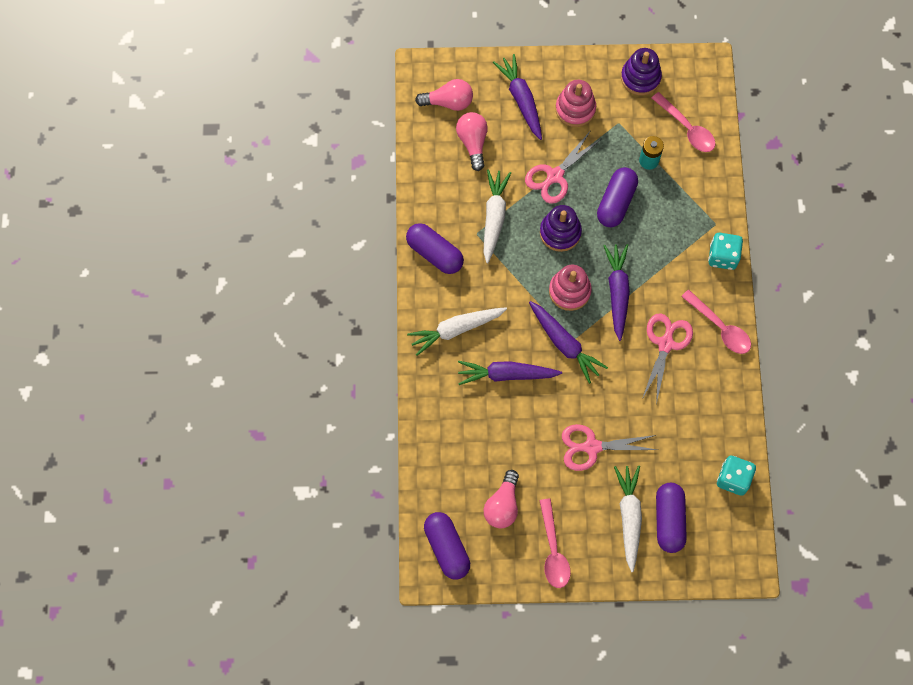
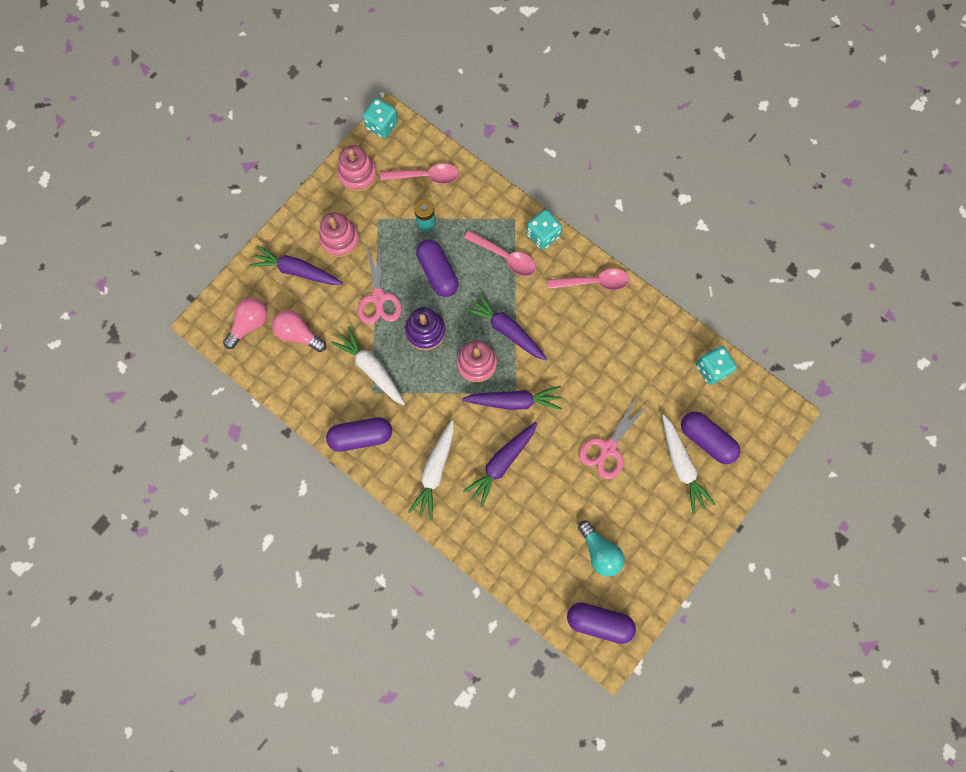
camera: 50 degrees left, 5 degrees up
pink light bulb [484,470,519,528] -> turquoise light bulb [578,521,624,577]
pink spoon [539,499,571,588] -> pink spoon moved to [464,230,536,276]
white carrot [614,466,642,572] -> white carrot turned 150 degrees counterclockwise [662,415,715,513]
purple stacking toy [621,48,662,95] -> pink stacking toy [338,145,377,192]
pink scissors [642,313,693,404] -> none
none -> turquoise dice [363,98,398,139]

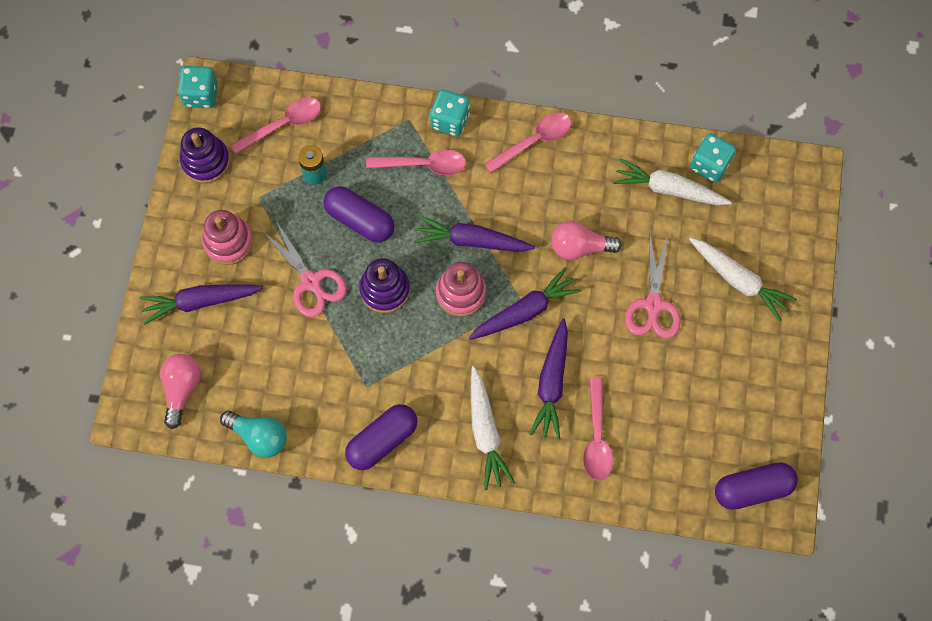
camera: 30 degrees left, 5 degrees down
pink light bulb [272,310,326,352] -> pink light bulb moved to [551,221,622,260]
white carrot [331,327,405,405] -> white carrot moved to [613,158,732,206]
pink stacking toy [338,145,377,192] -> purple stacking toy [180,127,230,183]
turquoise light bulb [578,521,624,577] -> turquoise light bulb moved to [220,410,287,458]
purple capsule [681,411,740,464] -> none
none -> pink spoon [583,377,613,481]

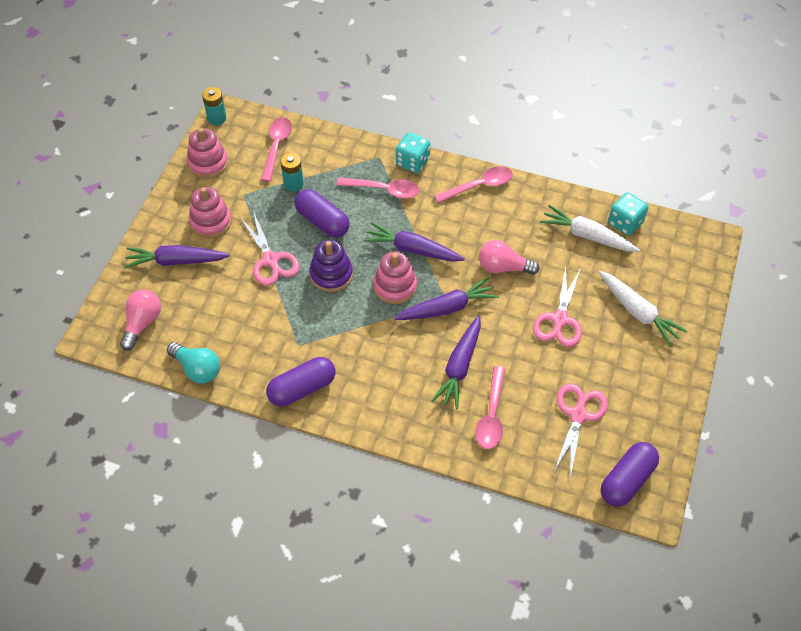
camera: 10 degrees right, 15 degrees down
turquoise dice [178,66,218,108] -> turquoise battery [202,87,226,125]
purple stacking toy [180,127,230,183] -> pink stacking toy [187,128,228,179]
pink spoon [231,97,321,155] -> pink spoon turned 60 degrees counterclockwise [261,117,292,182]
white carrot [471,366,515,490] -> none
purple capsule [715,462,798,510] -> purple capsule turned 45 degrees counterclockwise [601,442,659,507]
none -> pink scissors [554,383,608,478]

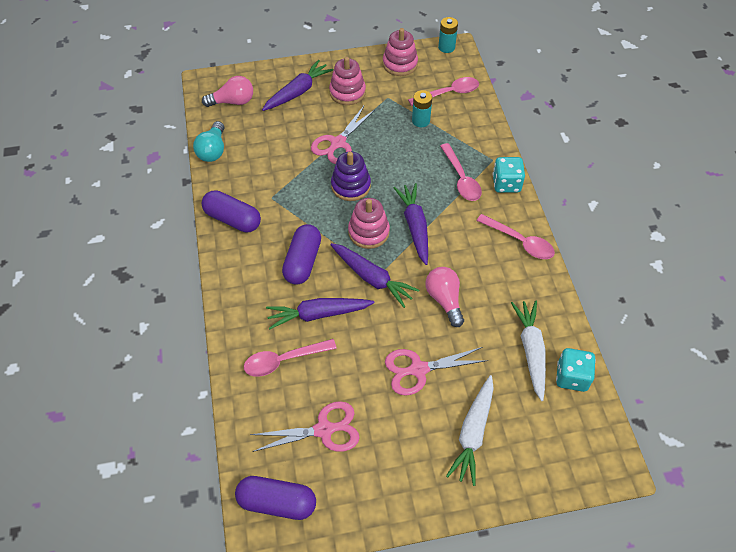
camera: 60 degrees right, 0 degrees up
purple carrot [124,245,230,268] -> purple carrot turned 75 degrees clockwise [262,60,333,111]
purple capsule [295,189,349,238] -> purple capsule moved to [282,224,321,285]

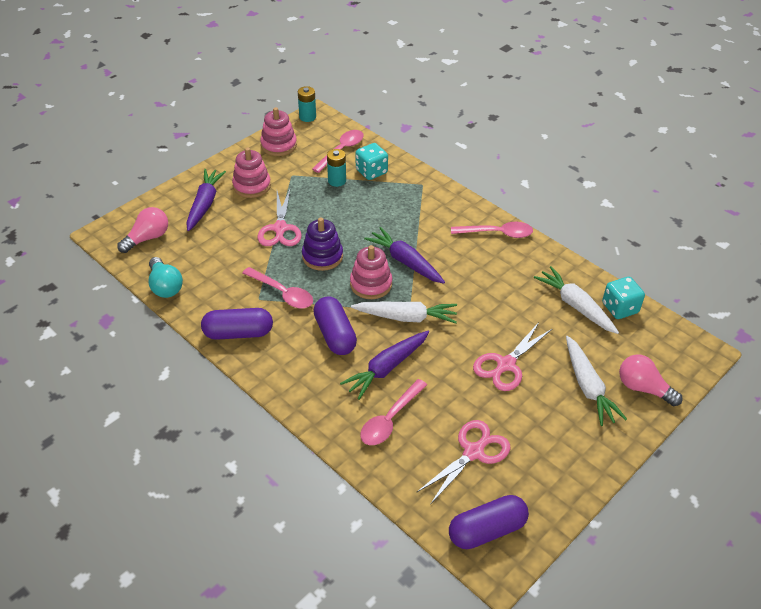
camera: 35 degrees left, 10 degrees down
purple carrot [330,243,419,308] -> white carrot [351,301,457,323]
pink light bulb [426,267,464,327] -> pink light bulb moved to [619,354,682,406]
pink spoon [440,143,482,201] -> pink spoon moved to [242,267,313,308]
turquoise dice [493,157,525,193] -> turquoise dice moved to [355,143,388,180]

